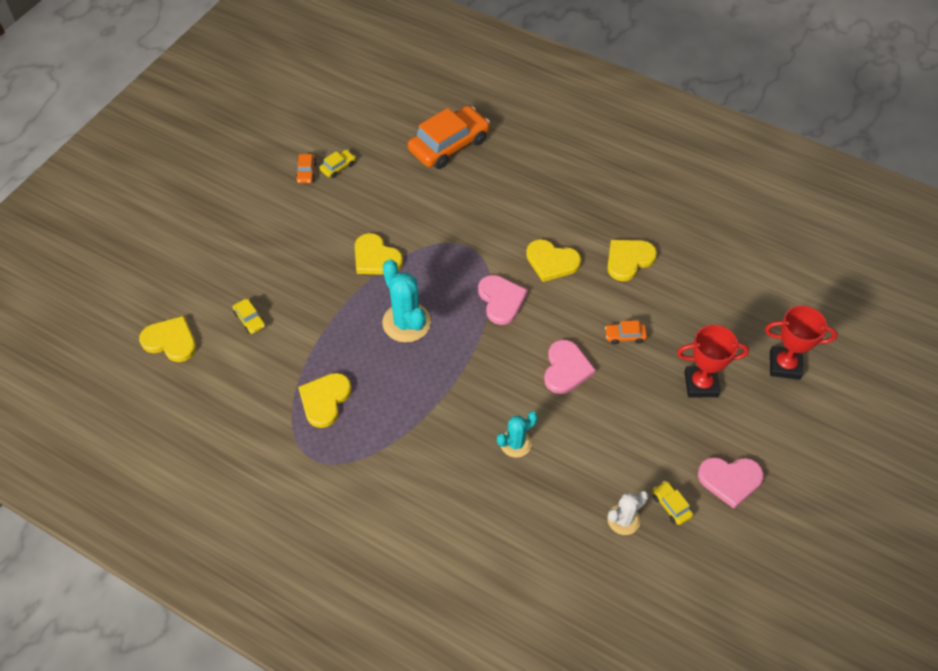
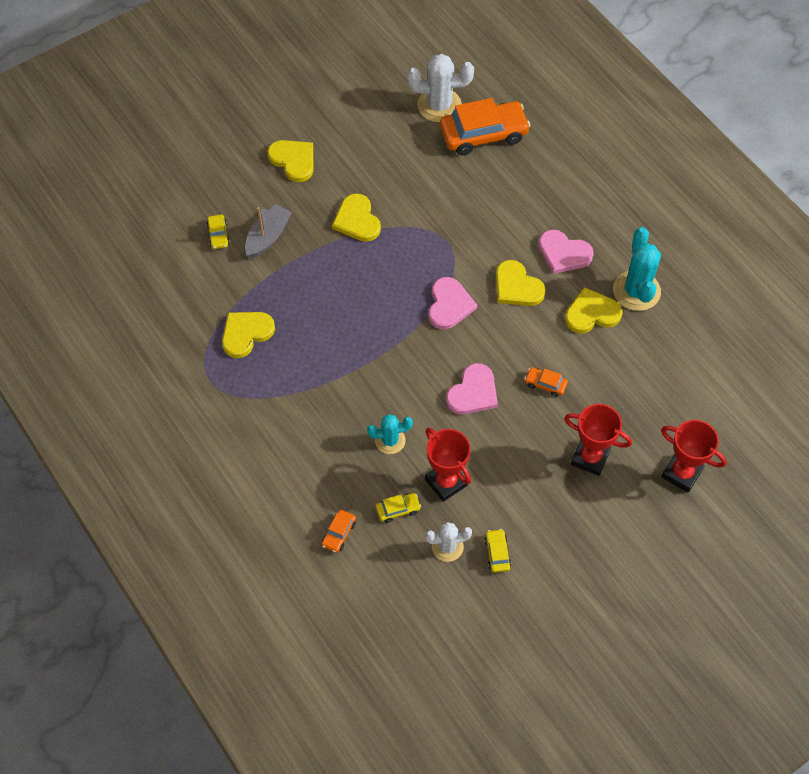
camera: 25 degrees right, 5 degrees up
yellow heart [139,316,197,362] -> yellow heart moved to [267,140,313,182]
orange car [295,154,317,183] -> orange car moved to [322,510,356,553]
yellow car [319,150,355,178] -> yellow car moved to [376,493,421,523]
turquoise cactus [382,259,431,343] -> turquoise cactus moved to [613,227,661,311]
pink heart [698,457,764,509] -> pink heart moved to [538,230,594,274]
none -> grey boat [245,204,292,258]
none -> white cactus [407,54,474,122]
none -> red trophy [425,427,471,502]

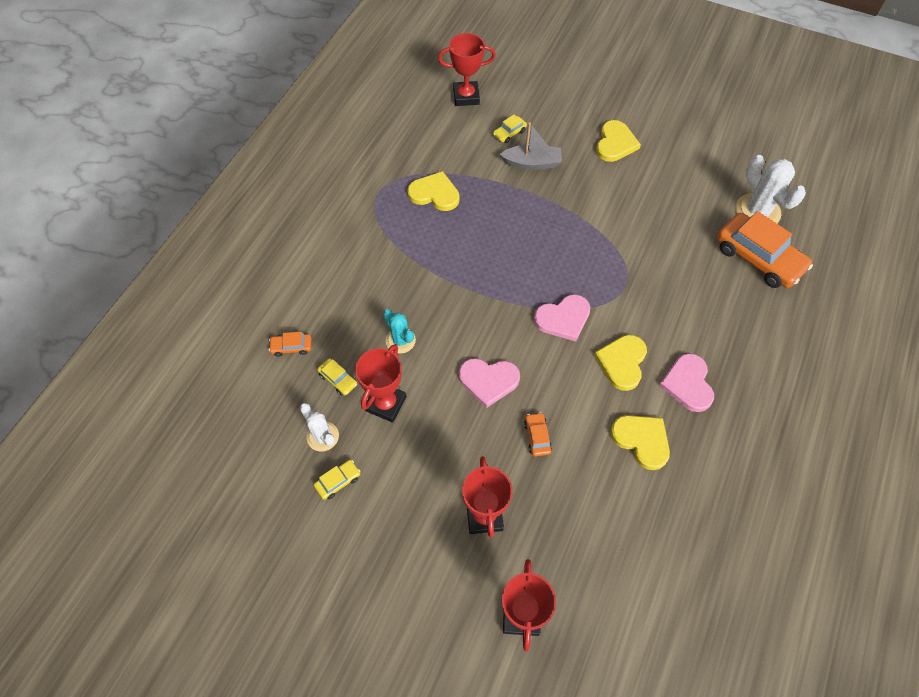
camera: 60 degrees right, 0 degrees up
yellow heart [332,193,381,242] -> none
turquoise cactus [613,227,661,311] -> none
none -> red trophy [438,33,496,106]

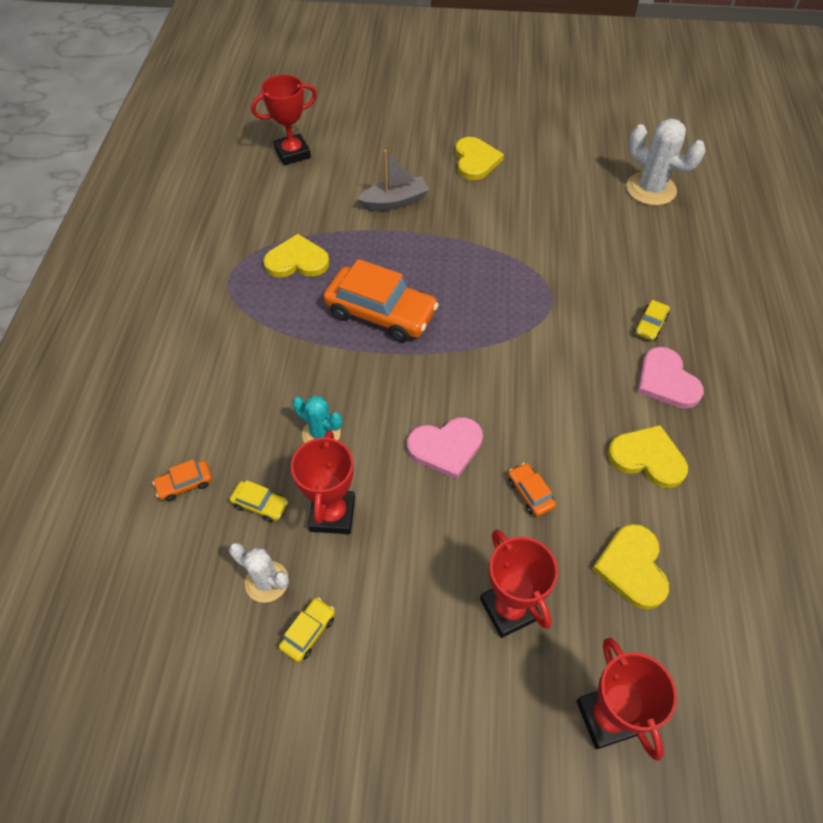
camera: 20 degrees left, 5 degrees down
yellow car [493,115,527,143] -> yellow car moved to [634,300,670,341]
pink heart [534,294,591,342] -> none
yellow heart [594,335,647,391] -> yellow heart moved to [592,524,669,609]
orange car [717,211,813,288] -> orange car moved to [323,259,439,342]

